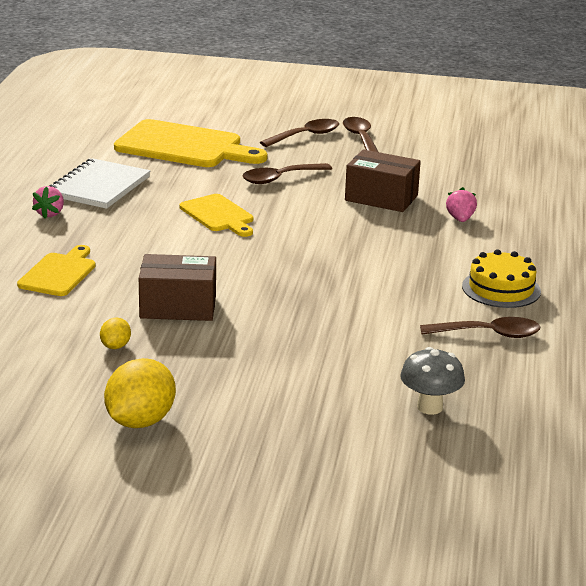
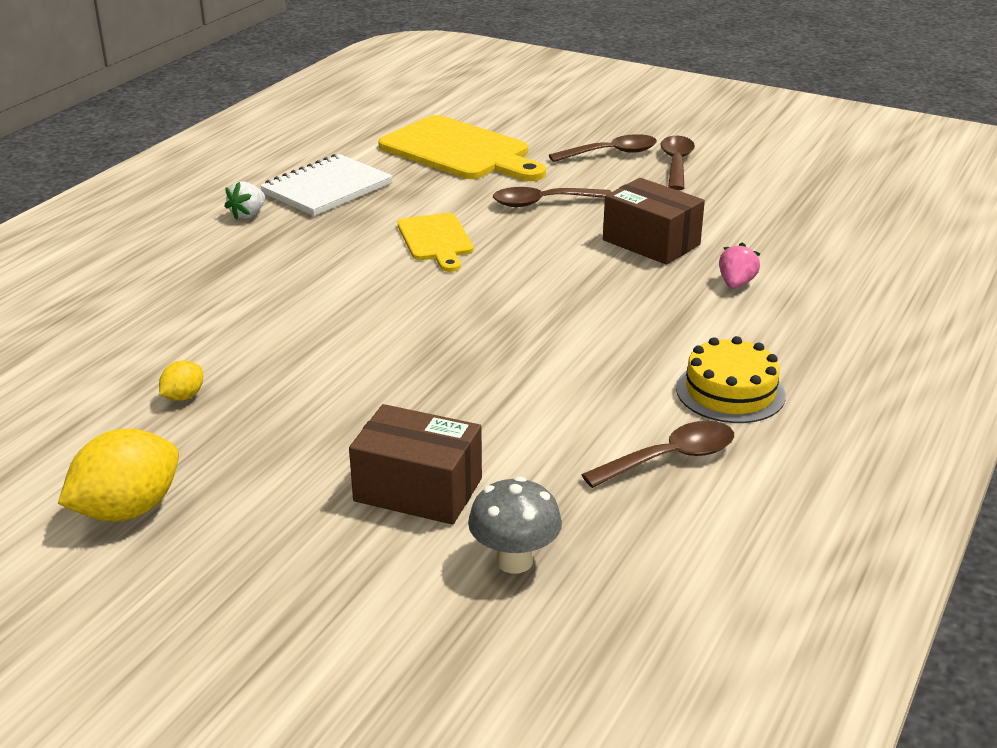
camera: 20 degrees right, 5 degrees up
yellow cutting board [17,245,96,296] -> none
pink strawberry [32,186,64,219] -> white strawberry [224,181,265,220]
brown box [139,254,216,321] -> brown box moved to [349,404,482,525]
brown spoon [420,317,540,338] -> brown spoon turned 45 degrees counterclockwise [581,421,734,488]

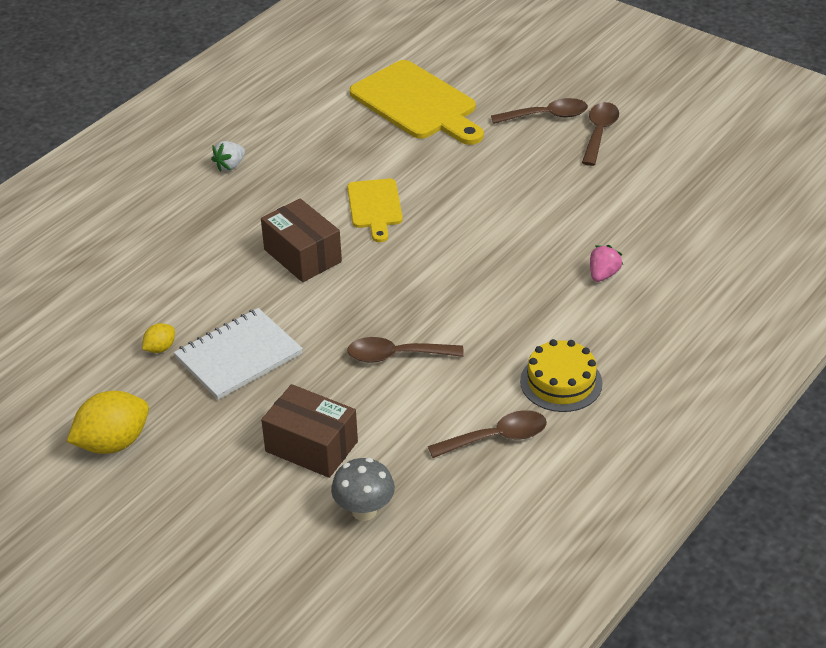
camera: 10 degrees right, 10 degrees up
white notebook [260,154,393,216] -> white notebook moved to [174,308,303,400]
brown spoon [493,187,611,207] -> brown spoon moved to [347,337,464,363]
brown box [603,178,705,265] -> brown box moved to [261,199,342,282]

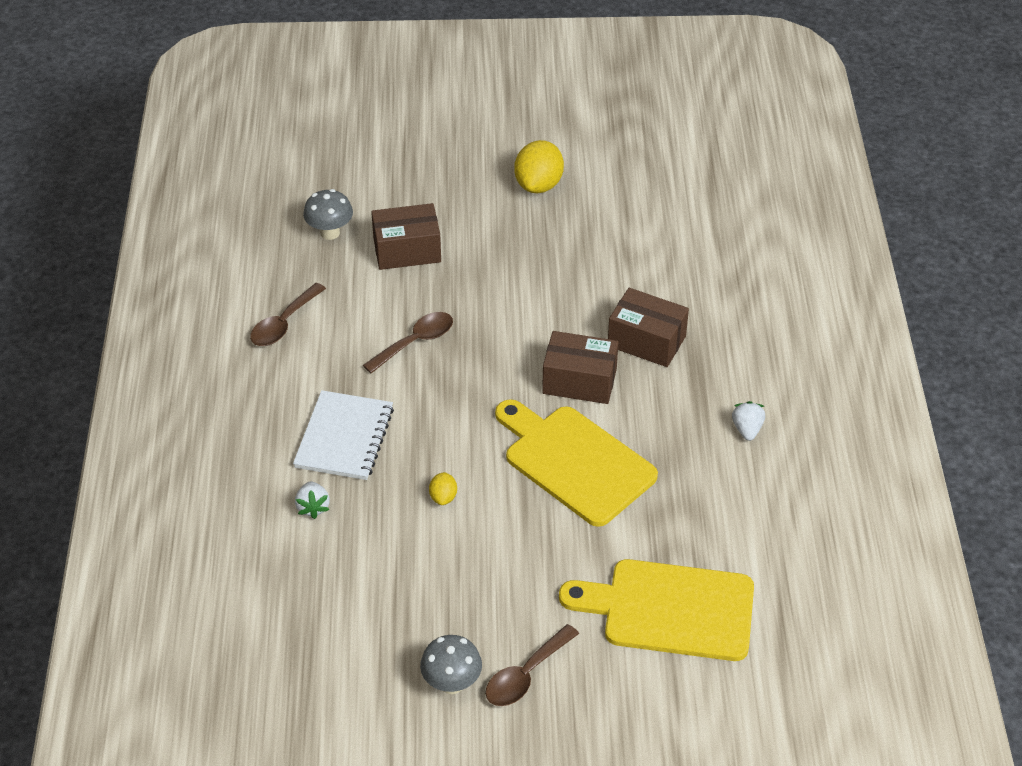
camera: 140 degrees right, 5 degrees up
yellow lemon [142,323,175,353] -> yellow lemon moved to [429,472,457,505]
white notebook [174,308,303,400] -> white notebook moved to [293,390,394,480]
yellow cutting board [347,179,403,242] -> yellow cutting board [495,399,658,527], size x1.75
yellow cake [520,339,603,412] -> none
brown spoon [582,102,619,166] -> grey mushroom [420,635,482,694]
pink strawberry [590,245,623,282] -> white strawberry [295,482,330,519]
none -> brown box [608,288,689,367]

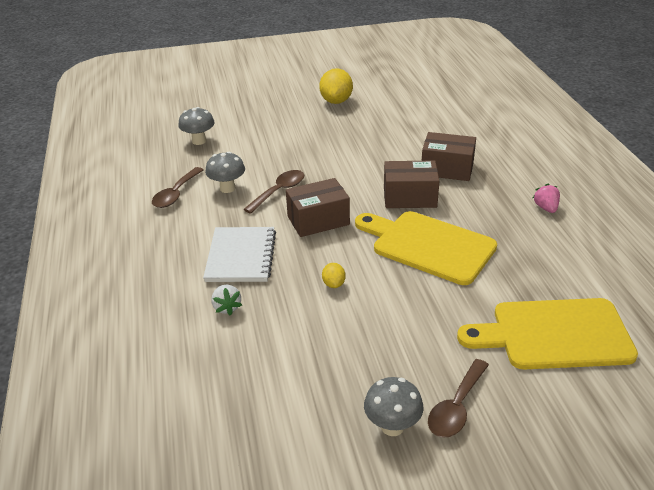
camera: 10 degrees left, 10 degrees down
brown box [371,203,441,270] -> brown box moved to [286,178,350,237]
white strawberry [732,401,765,441] -> pink strawberry [533,183,560,213]
none -> grey mushroom [205,151,245,193]

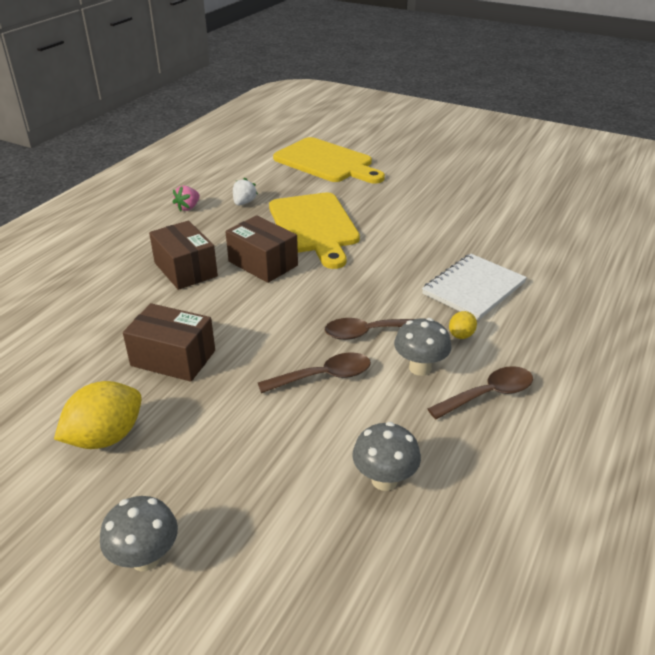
camera: 140 degrees left, 0 degrees up
white strawberry [211,285,242,316] -> white strawberry moved to [233,178,258,205]
brown box [286,178,350,237] -> brown box moved to [123,303,215,382]
yellow lemon [322,263,346,288] -> yellow lemon moved to [449,311,477,339]
grey mushroom [364,377,424,436] -> grey mushroom moved to [100,496,178,571]
brown spoon [428,359,489,438] -> brown spoon moved to [258,353,371,393]

